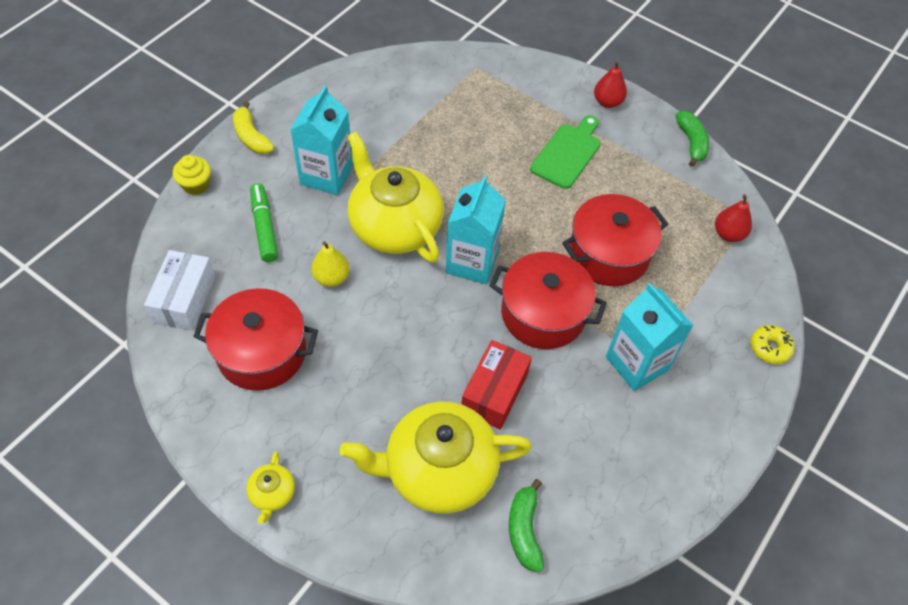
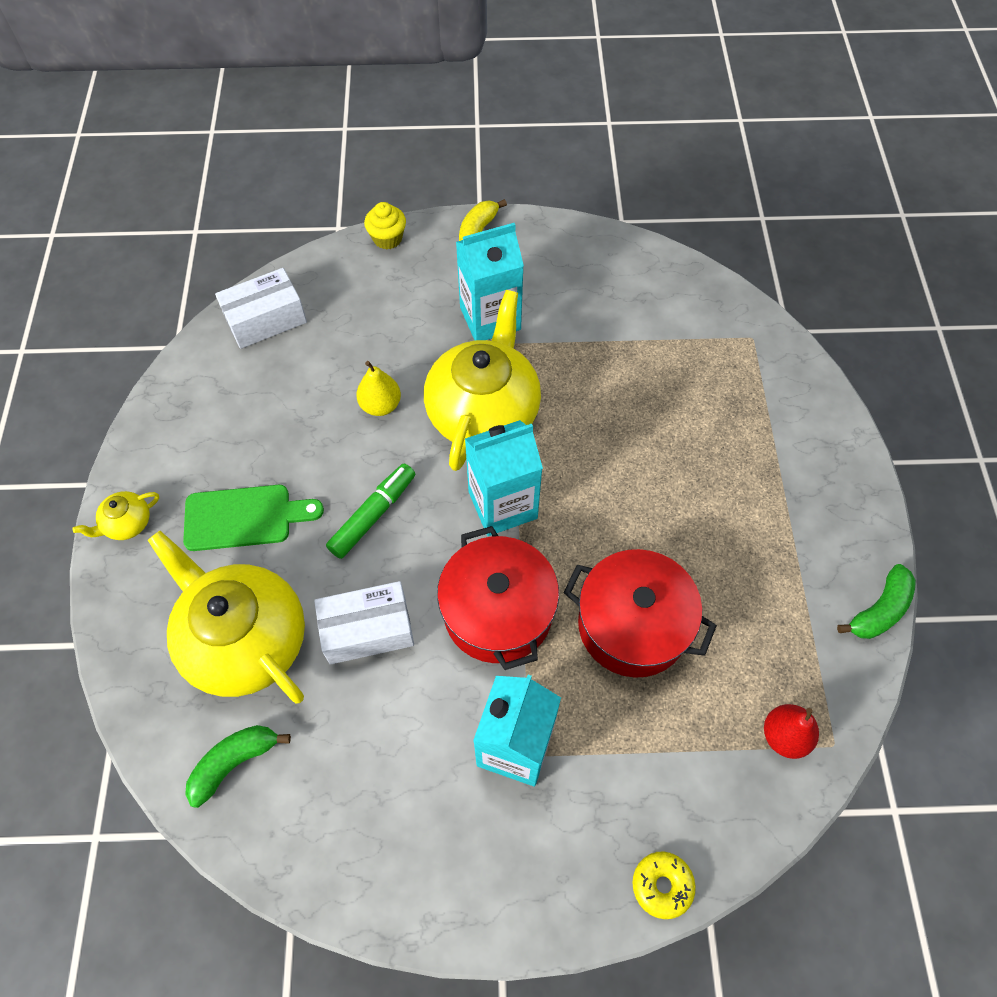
camera: 55 degrees right, 5 degrees up
red pot [193,288,318,391] -> none
green marker [250,183,278,262] -> green marker moved to [326,464,415,559]
red box [461,340,532,430] -> white box [314,581,414,664]
green cutting board [530,115,601,189] -> green cutting board moved to [183,485,324,551]
red pear [594,61,627,108] -> none

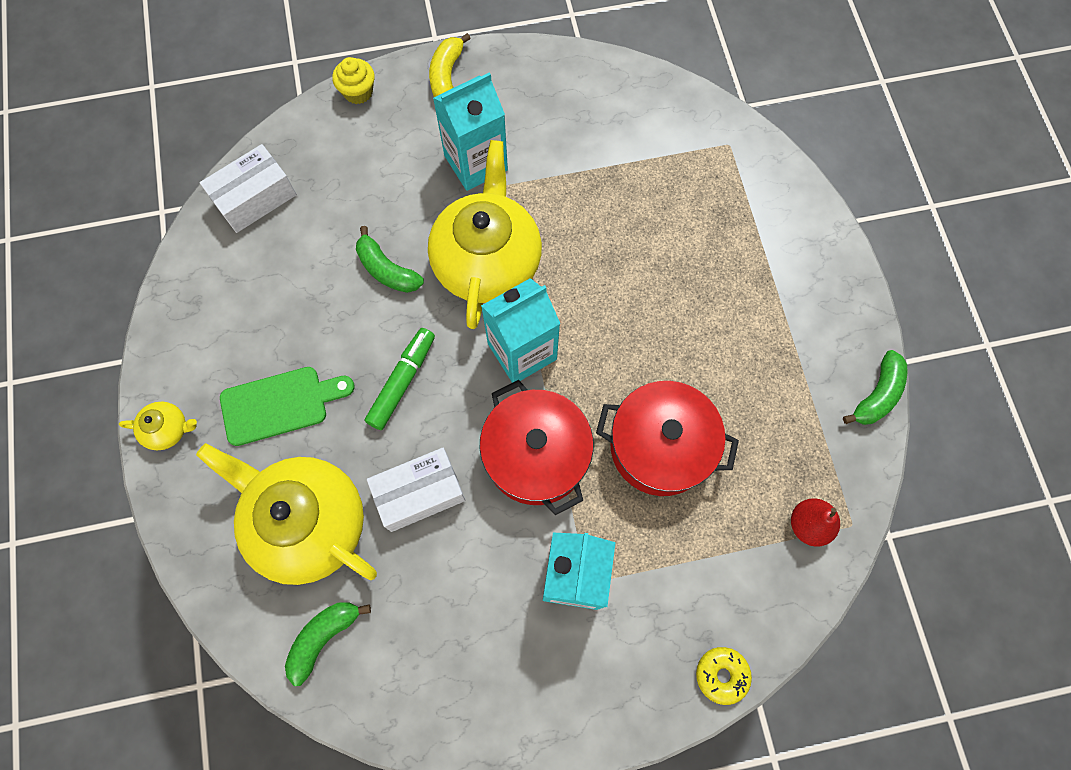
camera: 10 degrees left, 10 degrees up
yellow teapot [73,491,159,540] -> yellow teapot turned 135 degrees counterclockwise [119,401,197,451]
yellow pear [356,361,401,416] -> green banana [356,226,424,293]

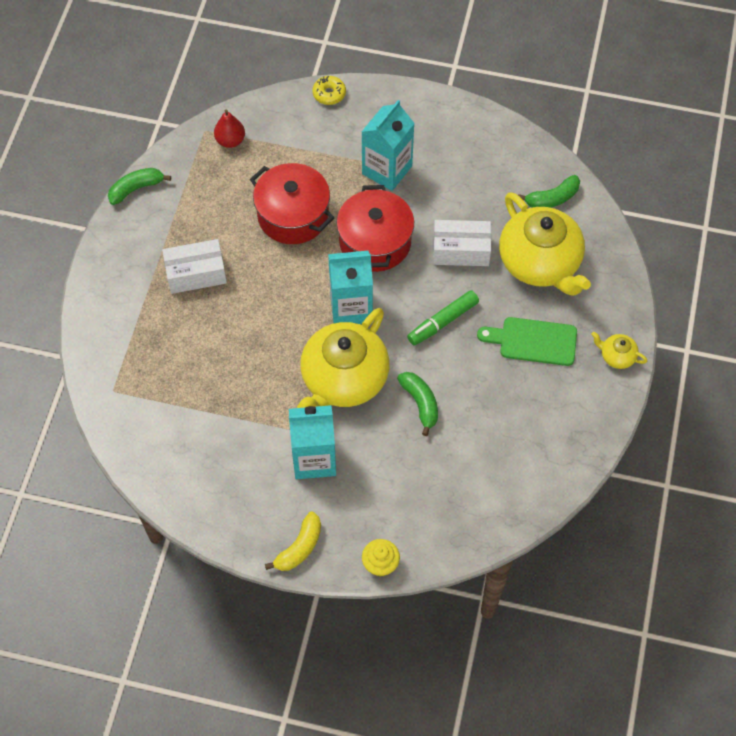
camera: 155 degrees left, 10 degrees down
white box [200,144,297,233] -> white box moved to [162,239,227,294]

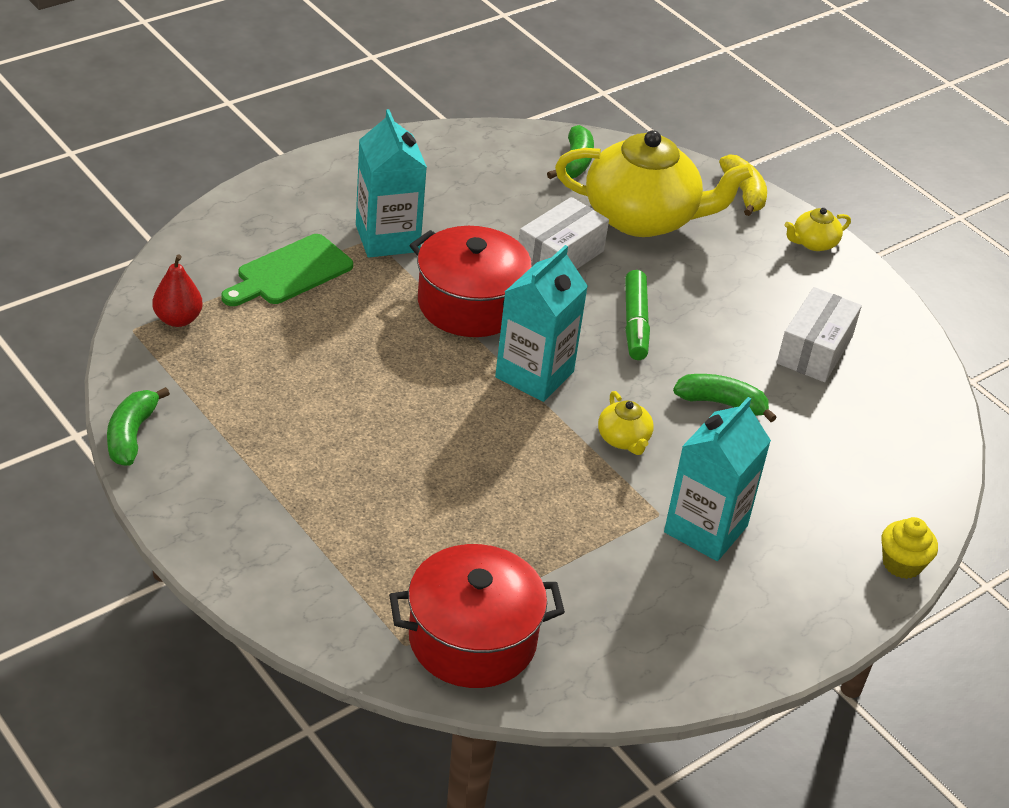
camera: 55 degrees left, 20 degrees down
white box [162,239,227,294] -> white box moved to [777,287,862,382]
red pot [250,163,334,244] -> red pot moved to [389,544,565,688]
yellow banana [265,511,321,571] -> yellow banana moved to [719,154,767,216]
yellow teapot [297,308,390,408] -> yellow teapot [598,391,654,455], size x0.42
yellow donut [313,76,346,105] -> none
green cutting board [477,317,577,366] -> green cutting board moved to [221,234,353,306]

